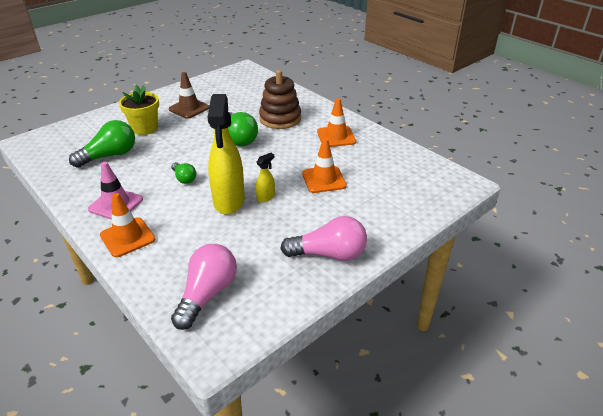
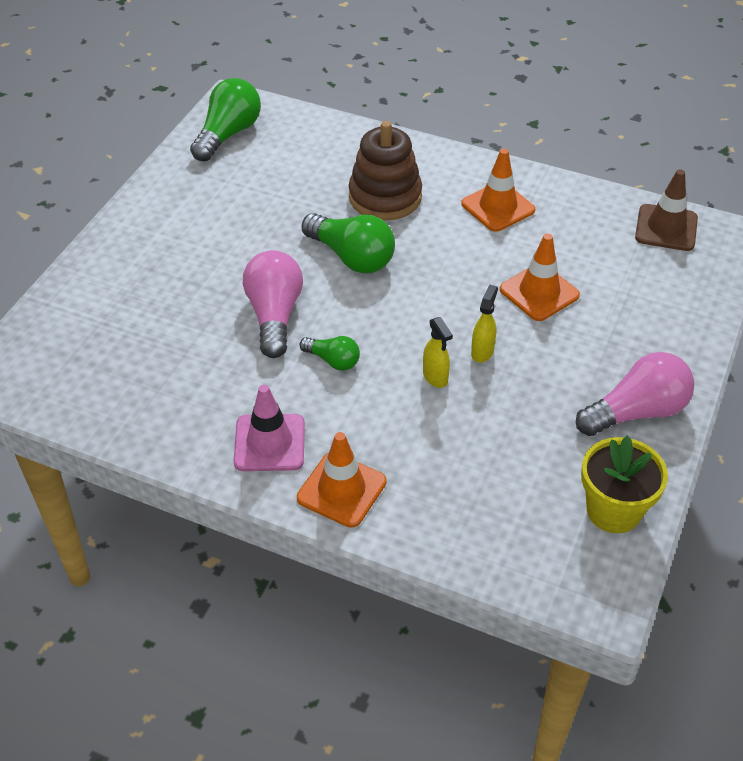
camera: 25 degrees left, 10 degrees up
green light bulb [69,120,135,168] -> green light bulb moved to [190,78,261,162]
yellow flower pot [119,85,159,135] -> yellow flower pot moved to [581,435,668,533]
brown traffic cone [169,72,209,119] -> brown traffic cone moved to [635,169,698,251]
pink light bulb [171,244,237,330] -> pink light bulb moved to [243,250,303,358]
yellow spray bottle [207,94,245,215] -> yellow spray bottle [423,317,453,388], size x0.43

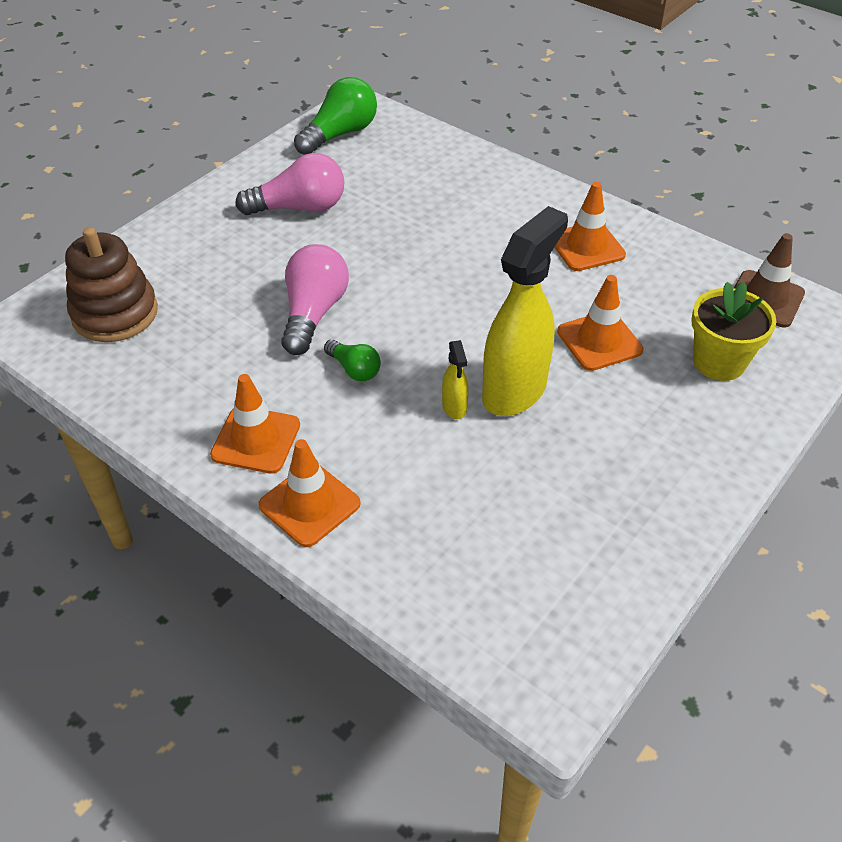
camera: 15 degrees right, 0 degrees up
pink traffic cone [234,385,305,471] -> orange traffic cone [210,374,300,474]
green light bulb [301,213,395,273] -> none
brown stacking toy [349,121,422,221] -> brown stacking toy moved to [65,227,158,342]
yellow spray bottle [471,285,498,363] -> yellow spray bottle [482,206,568,416], size x2.31
pink light bulb [576,352,694,436] -> pink light bulb moved to [235,153,345,215]
yellow flower pot [581,435,668,533] -> yellow flower pot moved to [691,281,777,381]

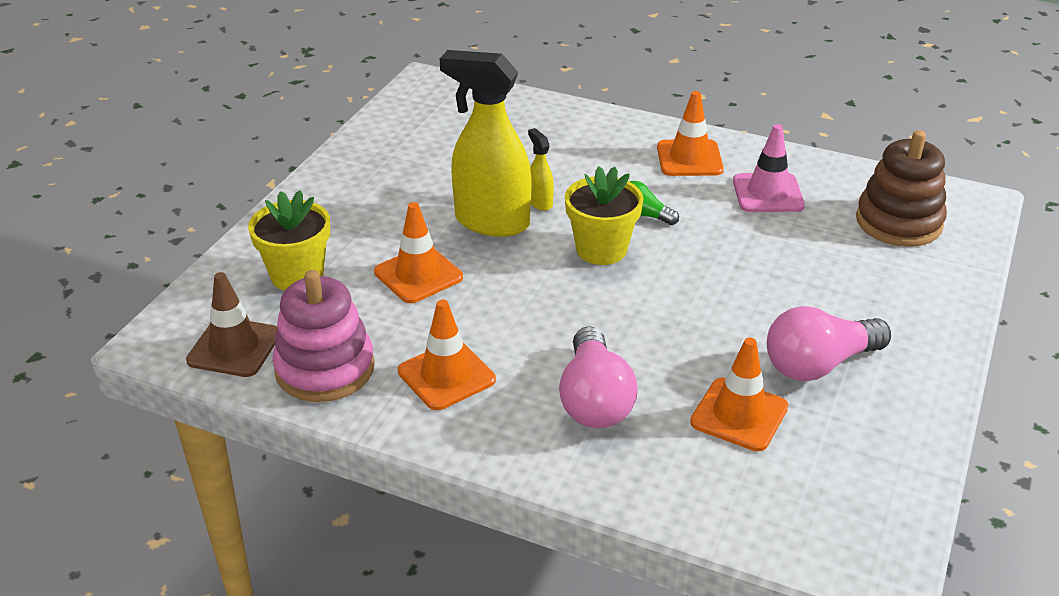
camera: 165 degrees right, 10 degrees down
orange traffic cone [259,439,360,547] -> orange traffic cone moved to [690,338,788,451]
pink light bulb [281,244,349,355] -> pink light bulb moved to [559,326,638,428]
green light bulb [294,77,377,155] -> none
yellow spray bottle [482,206,568,416] -> yellow spray bottle turned 90 degrees clockwise [440,50,532,237]
none -> pink stacking toy [272,270,375,402]
none -> yellow flower pot [565,166,643,265]
none -> pink traffic cone [733,124,805,212]

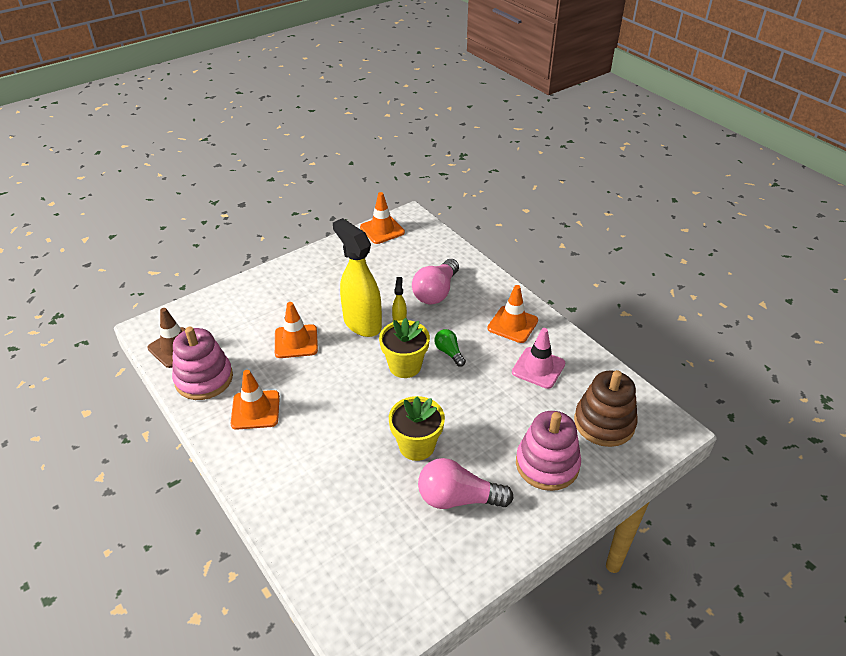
camera: 30 degrees right, 5 degrees up
yellow flower pot [248,190,330,291] -> yellow flower pot moved to [389,396,445,461]
pink light bulb [559,326,638,428] -> pink light bulb moved to [412,259,459,304]
orange traffic cone [690,338,788,451] -> orange traffic cone moved to [360,192,405,244]
none -> pink stacking toy [516,411,581,491]

